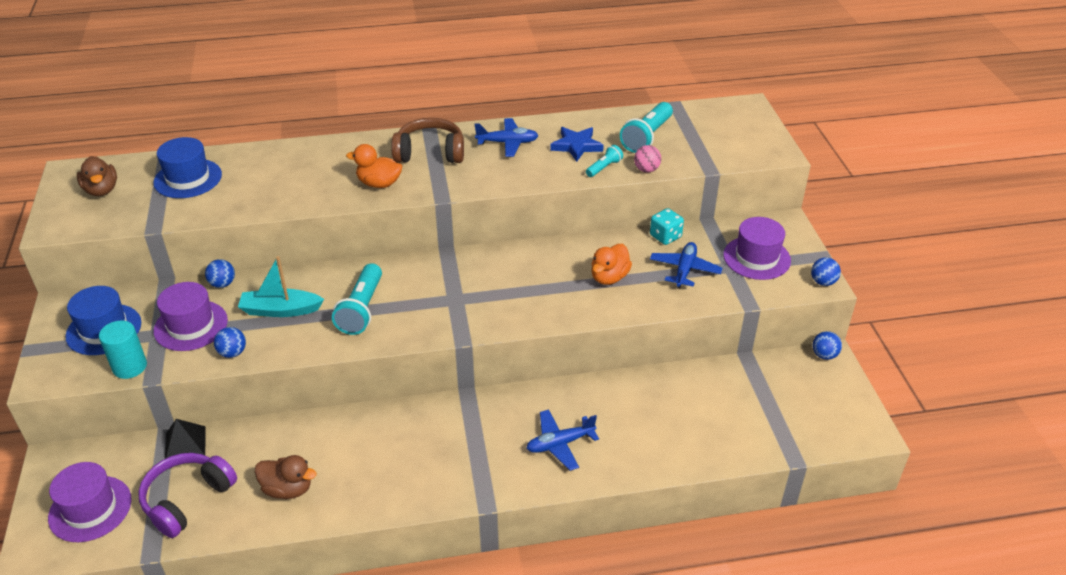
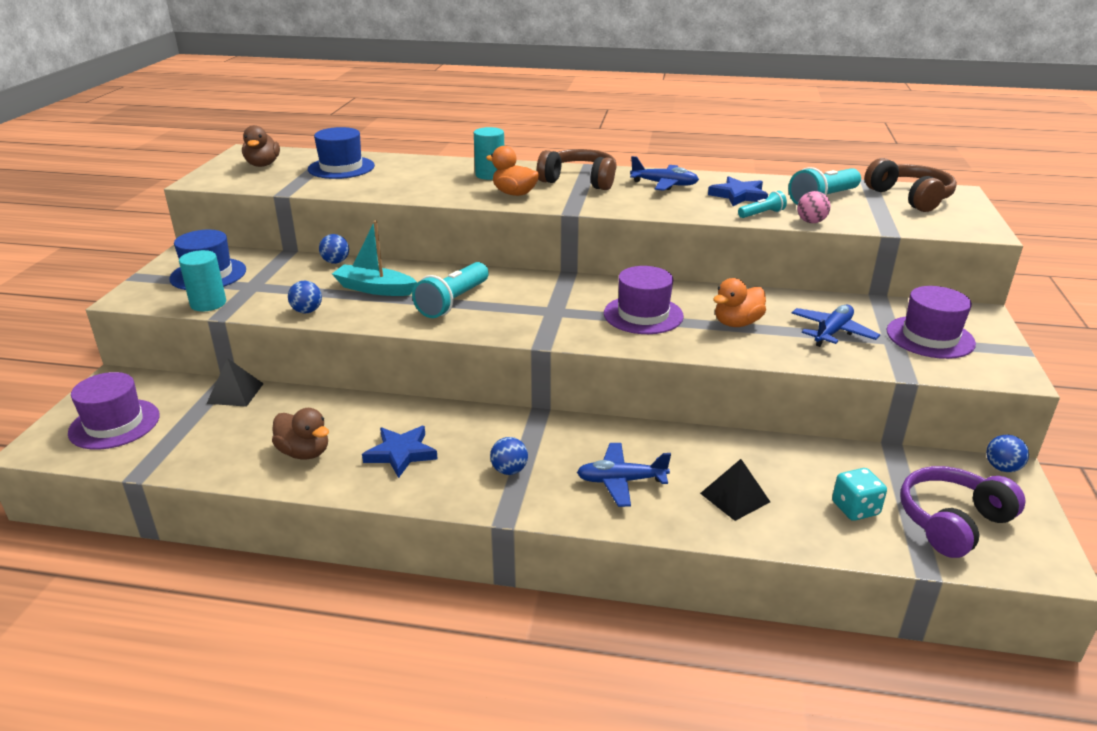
camera: 20 degrees right, 10 degrees down
purple headphones [138,453,237,538] -> purple headphones moved to [900,466,1026,558]
purple hat [154,282,228,351] -> purple hat moved to [604,266,684,334]
turquoise dice [650,208,684,245] -> turquoise dice moved to [832,468,887,521]
blue ball [811,257,841,286] -> blue ball moved to [490,437,528,475]
none -> blue star [362,426,438,478]
none -> turquoise cylinder [474,127,504,180]
none -> black pyramid [700,459,770,521]
none -> brown headphones [864,158,957,212]

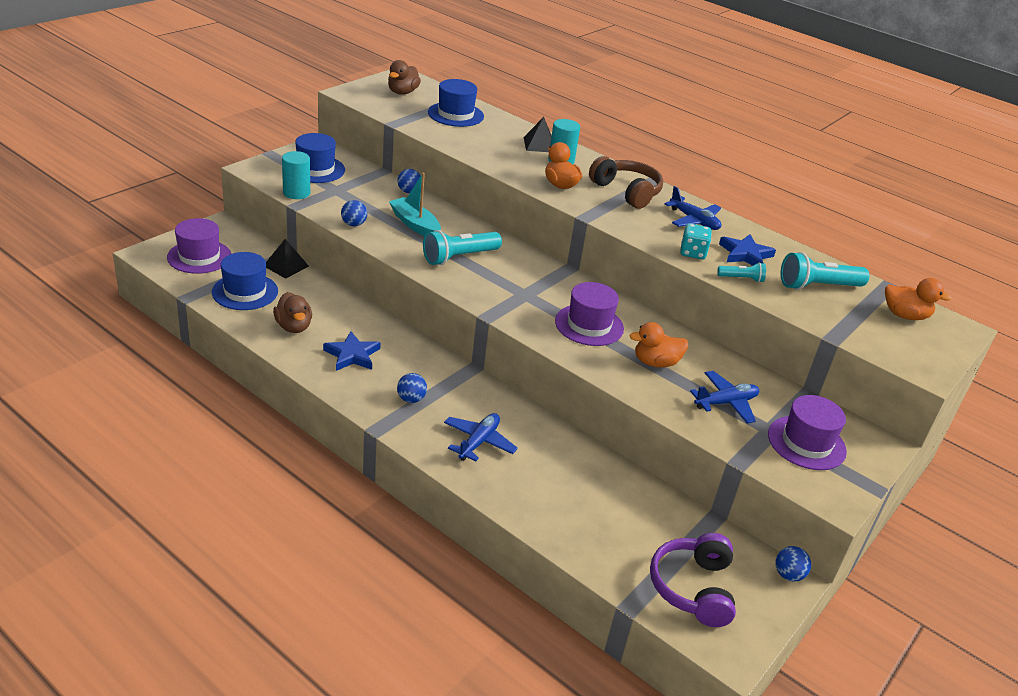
camera: 25 degrees right, 5 degrees up
blue plane [577,443,671,507] -> blue plane turned 90 degrees clockwise [444,413,518,461]
black pyramid [700,459,770,521] -> black pyramid moved to [524,117,552,152]
pink ball [797,191,831,223] -> none
turquoise dice [832,468,887,521] -> turquoise dice moved to [680,223,712,260]
brown headphones [864,158,957,212] -> orange duck [885,278,952,320]
purple headphones [900,466,1026,558] -> purple headphones turned 75 degrees counterclockwise [650,533,736,627]
none -> blue hat [212,252,278,310]

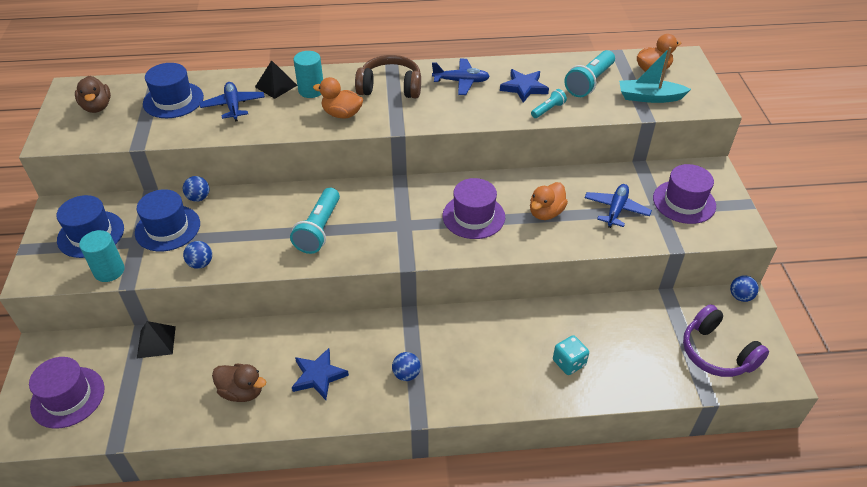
camera: 40 degrees left, 10 degrees up
blue hat [212,252,278,310] -> blue hat moved to [135,189,200,252]
turquoise boat [389,173,441,236] -> turquoise boat moved to [619,47,691,103]
blue plane [444,413,518,461] -> blue plane moved to [200,82,265,122]
turquoise dice [680,223,712,260] -> turquoise dice moved to [553,335,589,375]

